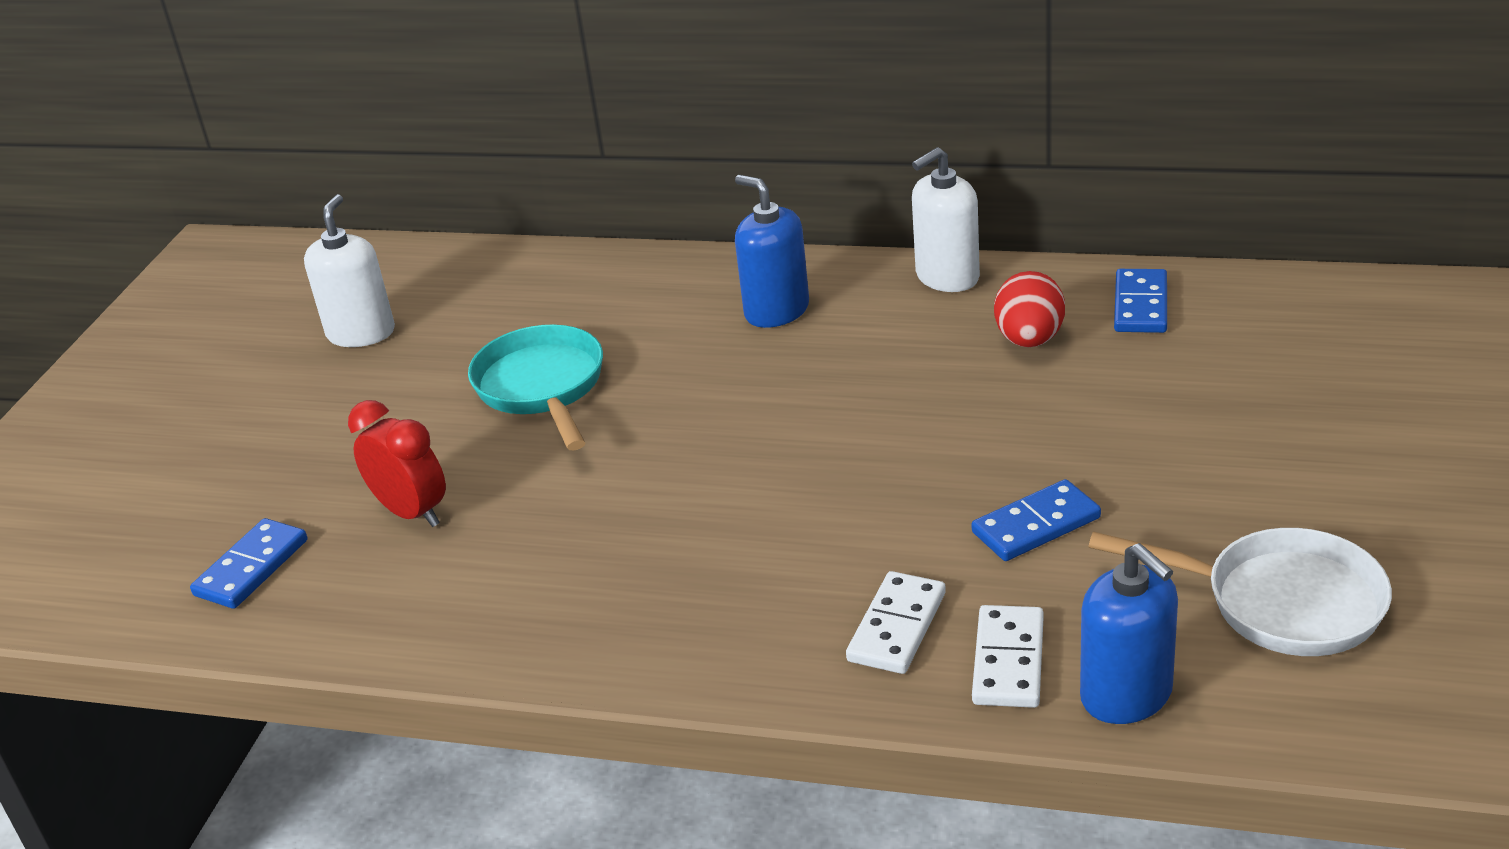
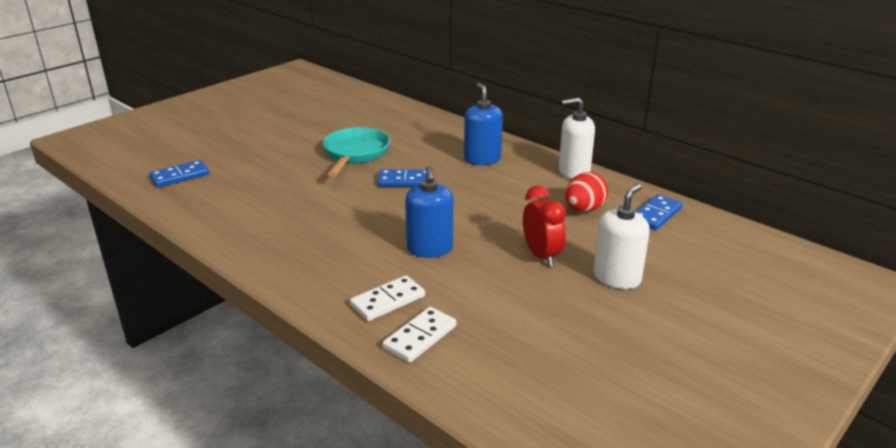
camera: 25 degrees right, 5 degrees down
white soap dispenser [304,194,395,347] -> white soap dispenser moved to [593,184,650,289]
red clock [348,400,446,527] -> red clock moved to [523,186,566,267]
blue domino [972,479,1101,561] -> blue domino moved to [378,169,426,187]
blue soap dispenser [1080,543,1178,724] -> blue soap dispenser moved to [405,166,453,258]
white pan [1088,528,1392,656] -> none

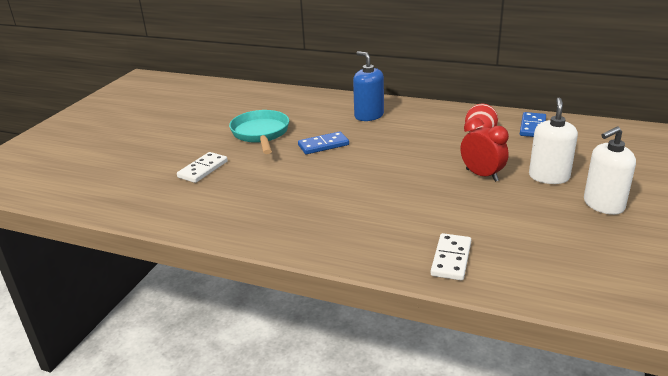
camera: 20 degrees left, 0 degrees up
blue domino [149,160,209,187] -> none
white domino [350,275,425,321] -> white domino moved to [177,152,228,183]
blue soap dispenser [405,166,453,258] -> none
white soap dispenser [559,97,595,179] -> white soap dispenser moved to [584,127,636,215]

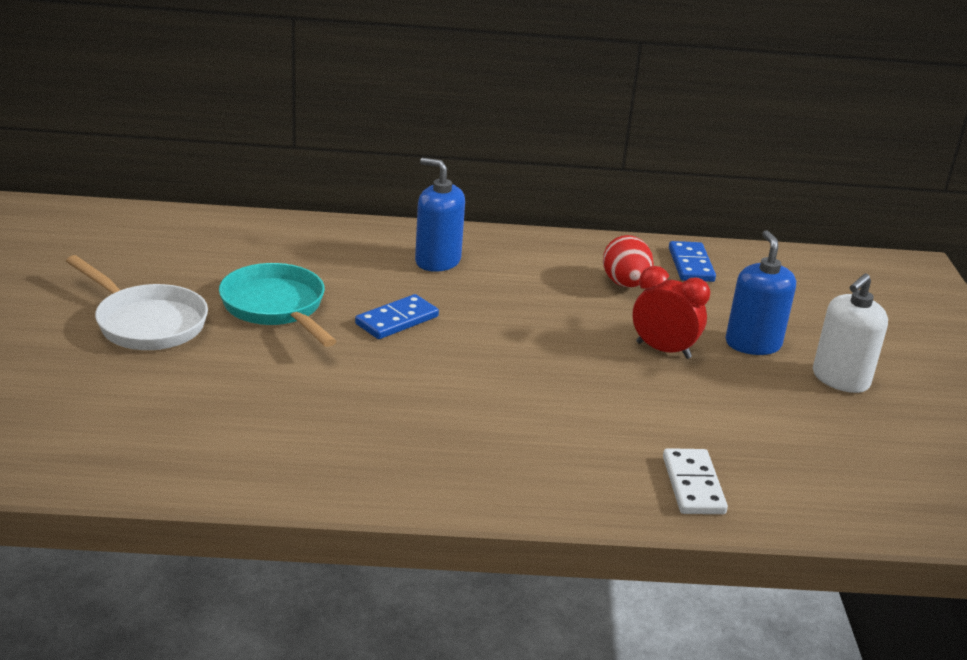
camera: 25 degrees left, 0 degrees up
white domino [177,152,228,183] -> none
white soap dispenser [529,98,578,184] -> blue soap dispenser [725,230,796,355]
none -> white pan [66,255,208,350]

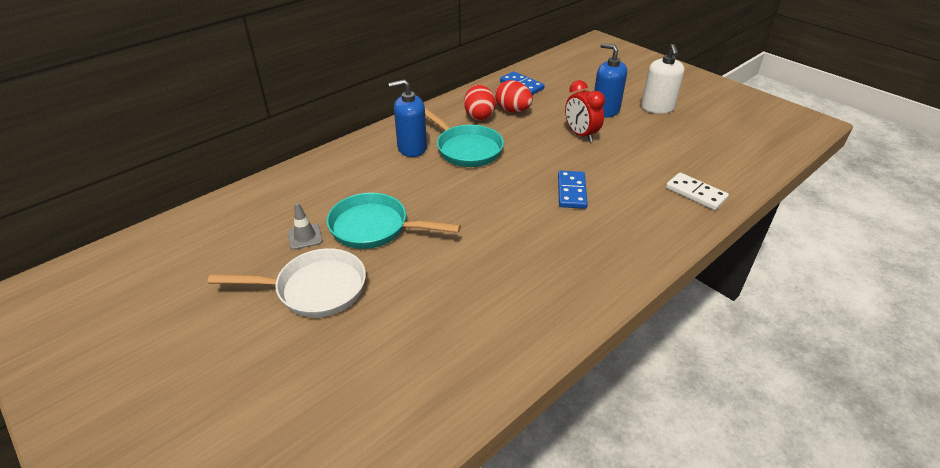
camera: 40 degrees left, 10 degrees up
blue domino [355,294,439,339] -> blue domino moved to [558,171,588,209]
red clock [632,266,710,359] -> red clock turned 105 degrees counterclockwise [565,80,605,142]
none -> grey traffic cone [288,203,323,250]
none -> turquoise pan [425,108,504,167]
none -> red egg [464,85,496,120]

